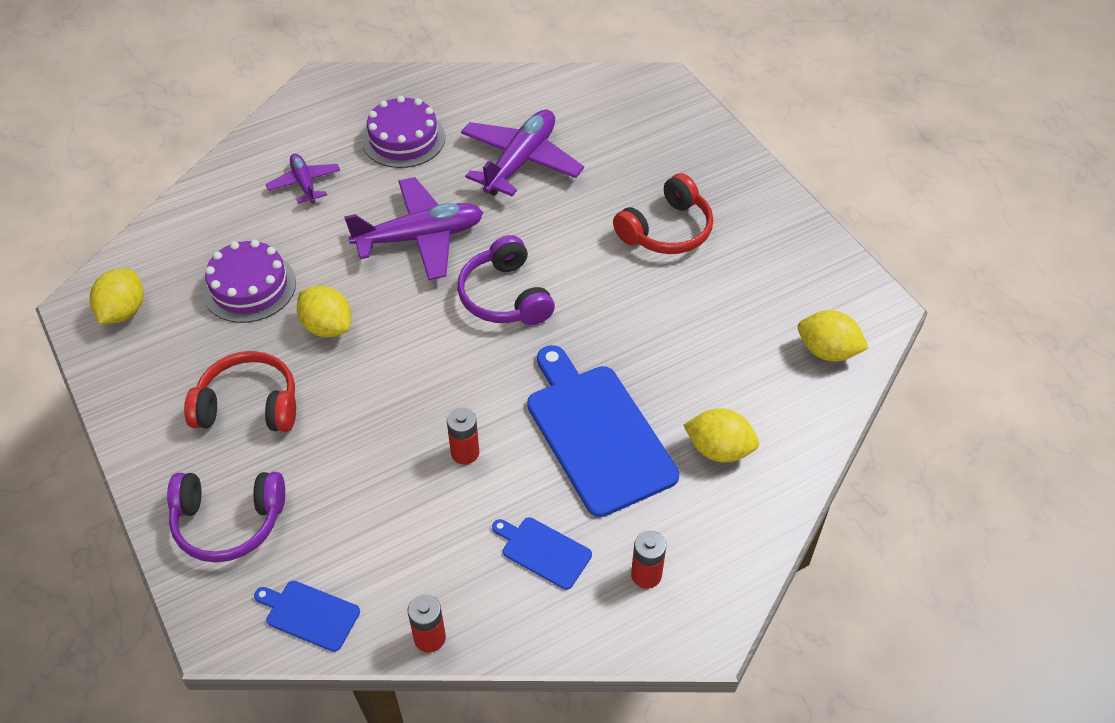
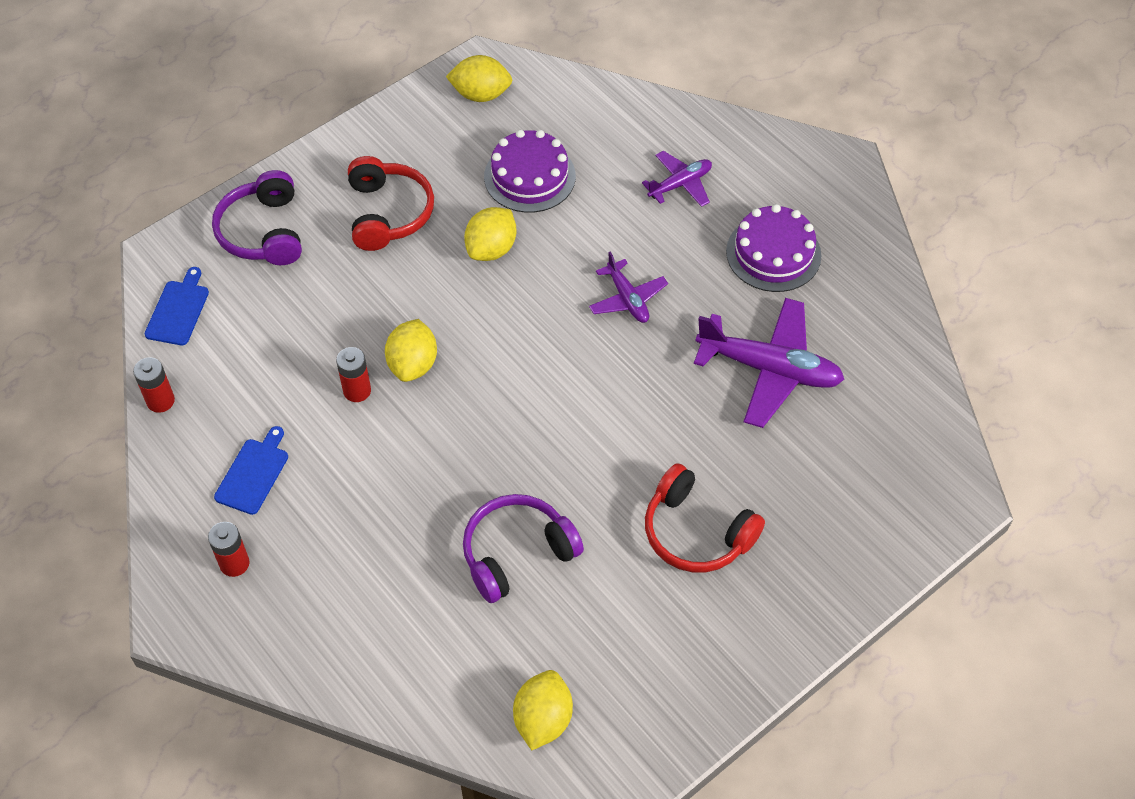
camera: 80 degrees right, 5 degrees up
purple plane [344,177,483,280] -> purple plane [589,252,668,323], size x0.55
purple headphones [457,235,555,325] -> purple headphones moved to [463,494,584,603]
blue cutting board [527,345,679,517] -> none
yellow lemon [683,408,759,462] -> yellow lemon moved to [385,319,437,382]

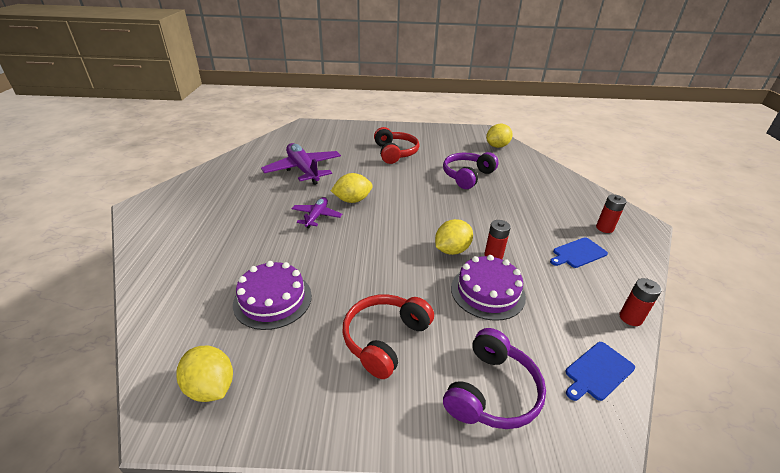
camera: 140 degrees left, 20 degrees down
purple headphones [463,494,584,603] -> purple headphones turned 120 degrees clockwise [443,152,499,189]
yellow lemon [464,207,517,261] -> yellow lemon moved to [331,173,373,203]
purple plane [642,151,712,207] -> none
purple cake [726,204,821,292] -> purple cake moved to [451,255,526,321]

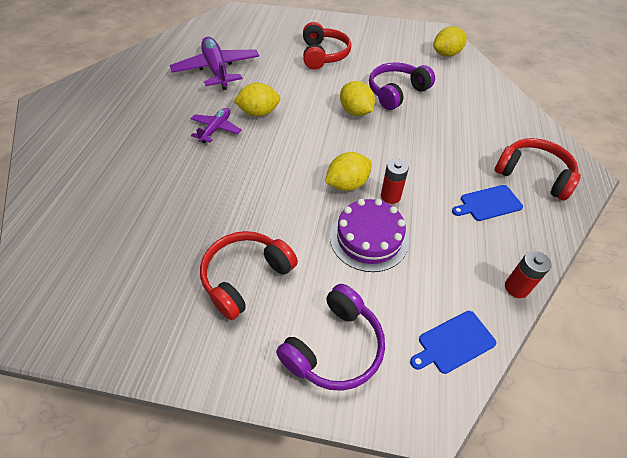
camera: 10 degrees right, 15 degrees up
yellow lemon [177,346,233,402] -> yellow lemon moved to [340,81,375,116]
purple cake [233,261,312,330] -> none
red battery [596,194,627,233] -> red headphones [495,138,581,200]

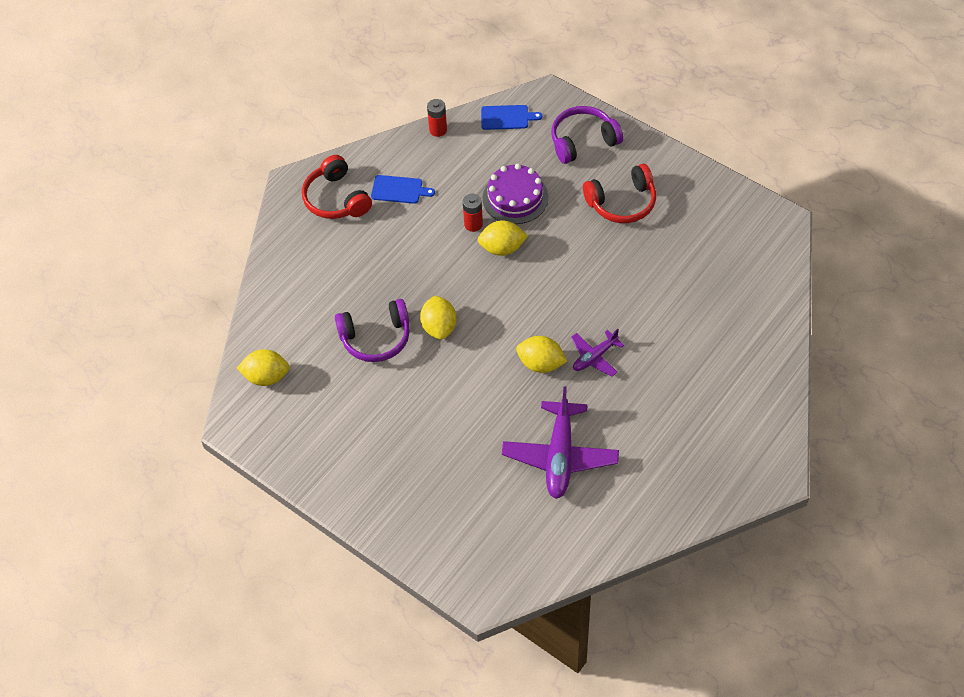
camera: 150 degrees left, 5 degrees up
red headphones [303,22,351,69] -> none

